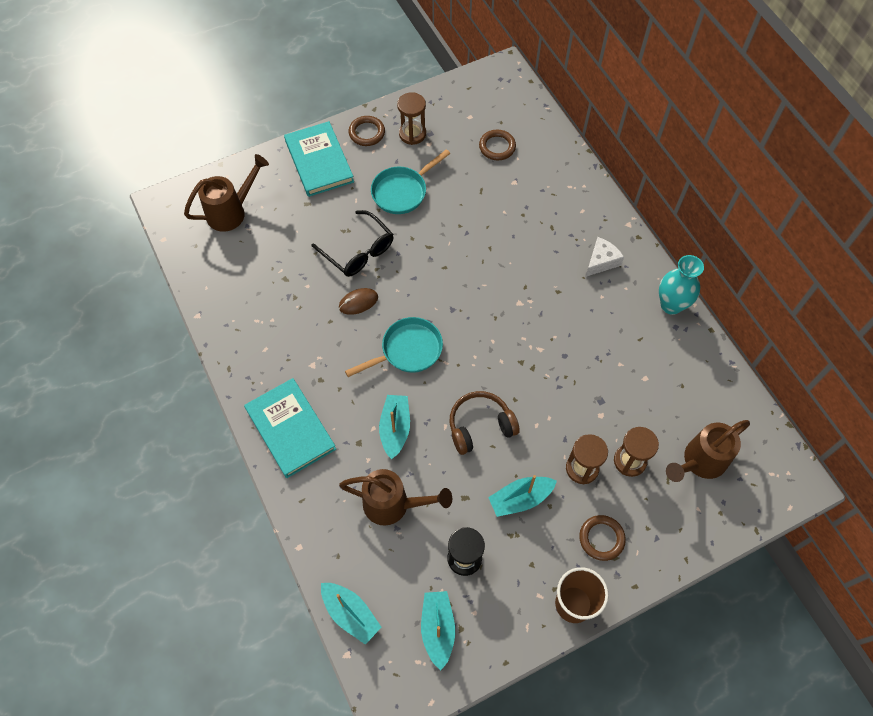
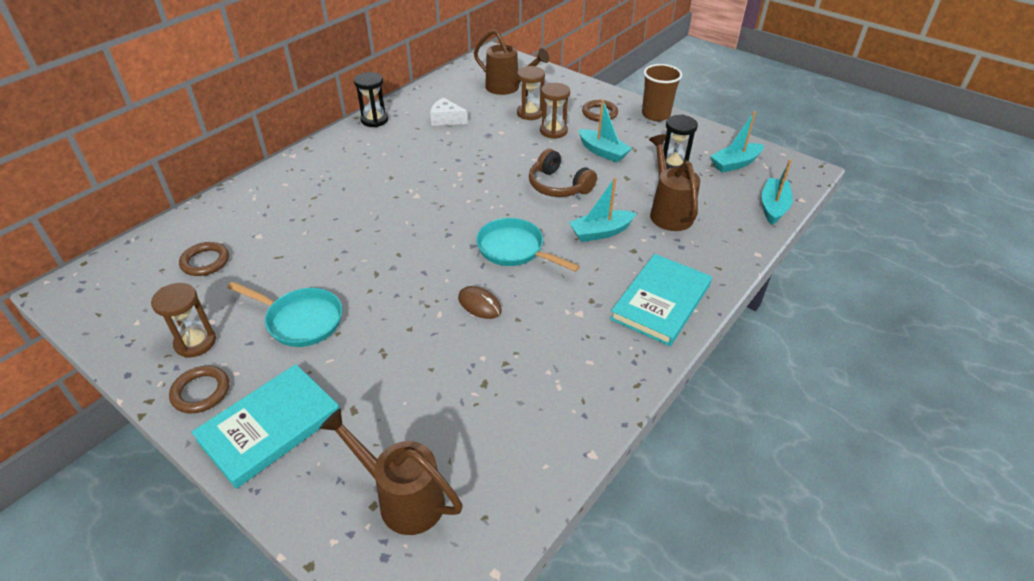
camera: 115 degrees left, 20 degrees down
black glasses [312,210,393,277] -> none
white cheese [586,237,624,277] -> white cheese moved to [430,97,468,126]
turquoise vase [659,255,704,315] -> black hourglass [354,72,388,127]

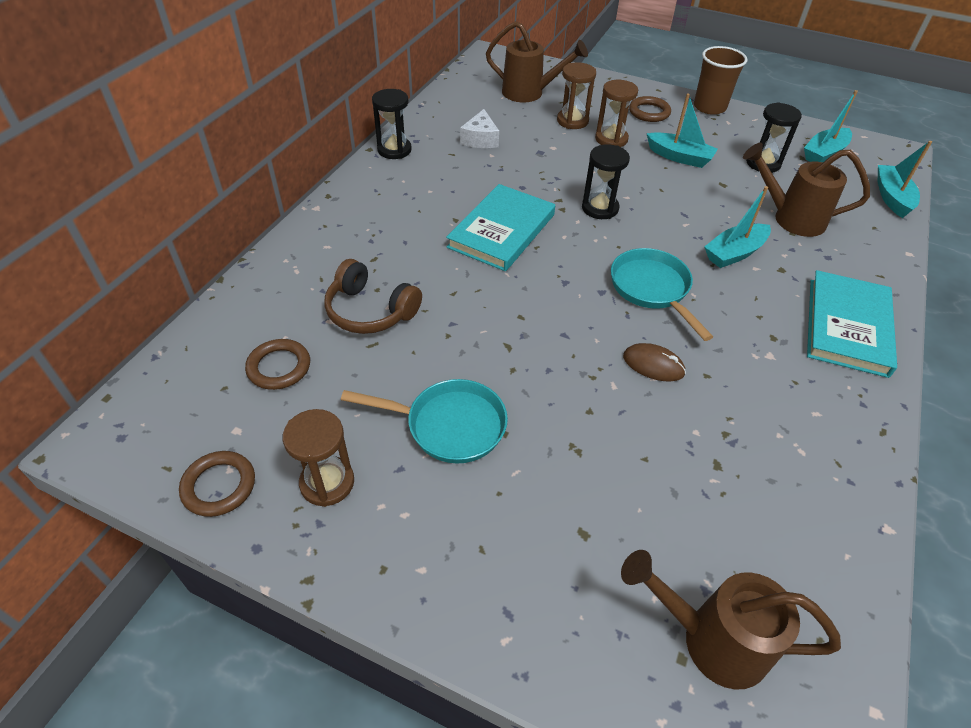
camera: 15 degrees left, 5 degrees up
brown ring [169,366,229,413] -> brown ring moved to [179,451,255,517]
turquoise book [191,364,339,489] -> turquoise book moved to [446,184,555,271]
white cheese [430,97,468,126] -> white cheese turned 90 degrees counterclockwise [460,109,499,148]
turquoise pan [476,218,580,272] -> turquoise pan turned 45 degrees clockwise [611,248,713,341]
brown headphones [529,149,597,197] -> brown headphones moved to [324,259,422,334]
brown watering can [649,134,700,231] -> brown watering can turned 45 degrees counterclockwise [743,143,870,237]
none -> black hourglass [582,144,630,219]

